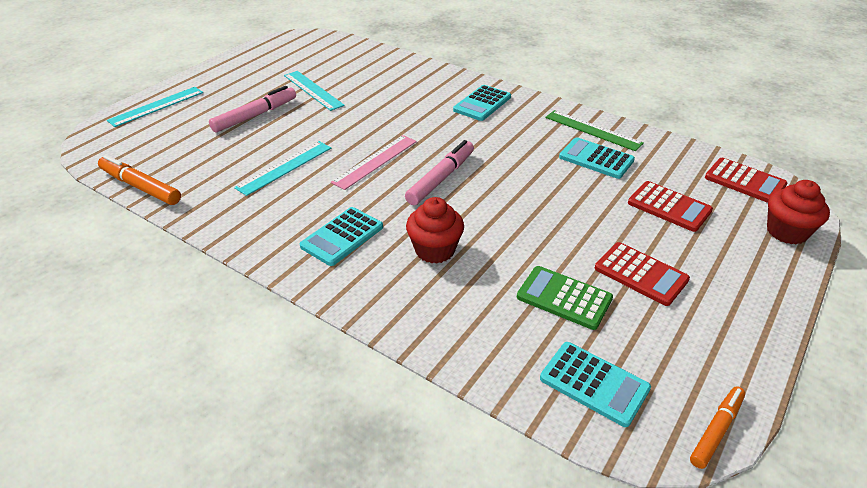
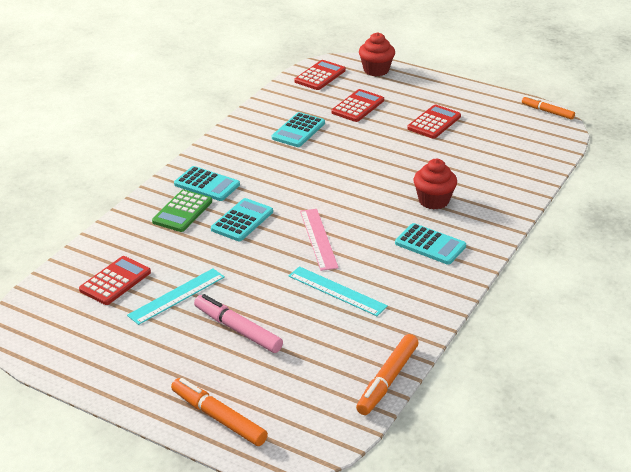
camera: 95 degrees left, 5 degrees down
turquoise ruler [107,87,203,127] -> orange marker [171,378,268,446]
pink ruler [331,135,417,190] -> pink ruler turned 45 degrees clockwise [300,209,339,271]
pink marker [405,140,474,205] -> none
green calculator [517,266,613,330] -> green calculator moved to [152,190,212,232]
turquoise calculator [540,342,651,427] -> turquoise calculator moved to [211,198,273,241]
green ruler [545,110,644,151] -> none
none -> red calculator [79,256,151,305]

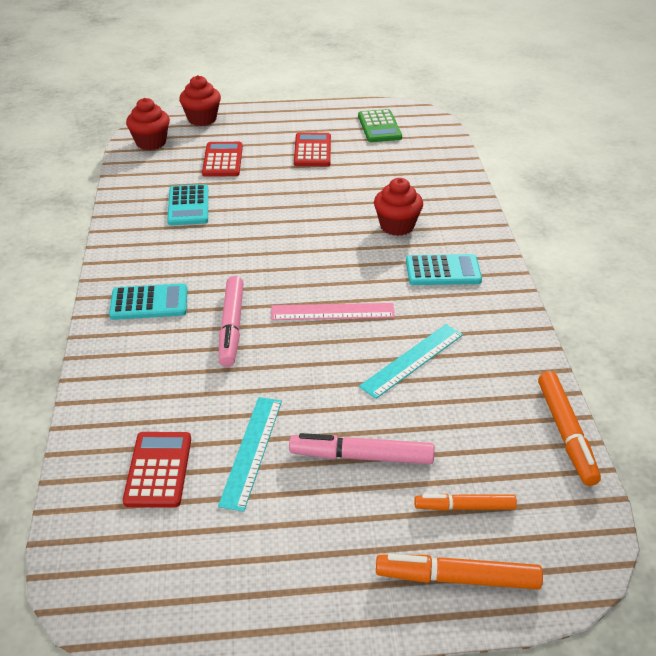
camera: 35 degrees left, 5 degrees up
green calculator [152,190,212,232] -> green calculator moved to [358,109,402,142]
turquoise calculator [211,198,273,241] -> pink marker [219,276,244,367]
turquoise ruler [288,266,388,316] -> turquoise ruler turned 45 degrees counterclockwise [359,324,463,399]
red calculator [294,60,346,90] -> red cupcake [126,98,170,150]
pink ruler [300,209,339,271] -> pink ruler turned 45 degrees counterclockwise [271,303,395,320]
orange marker [522,96,575,120] -> orange marker moved to [414,494,517,511]

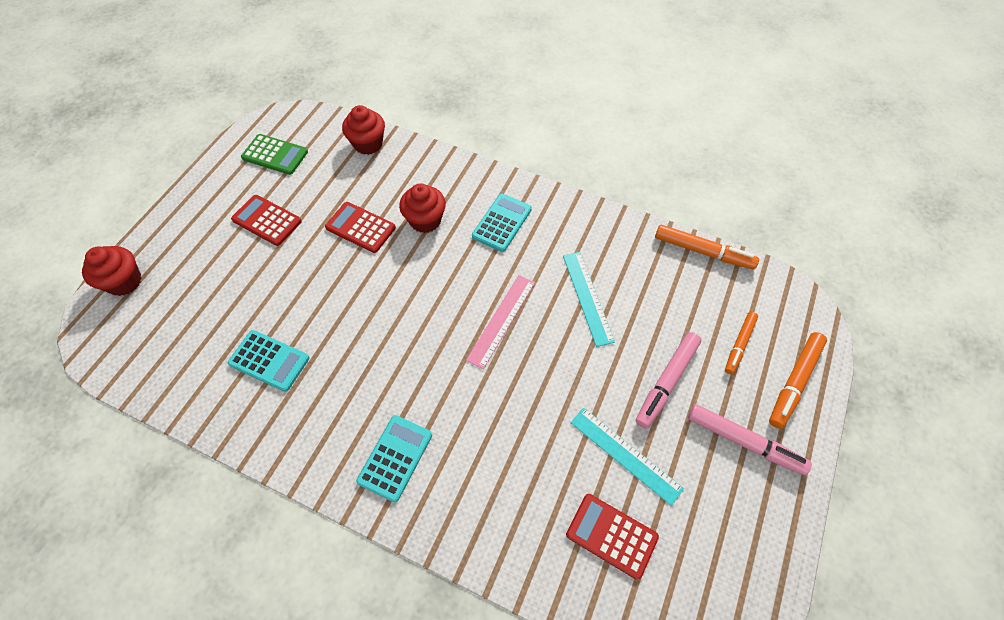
camera: 60 degrees left, 20 degrees up
red cupcake [126,98,170,150] -> red cupcake moved to [342,105,385,155]
red calculator [202,142,243,177] -> red calculator moved to [325,202,396,253]
pink marker [219,276,244,367] -> pink marker moved to [688,404,812,475]

